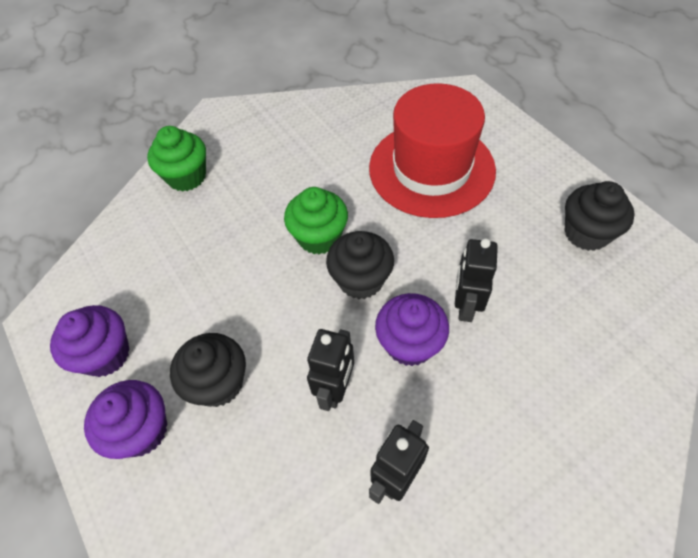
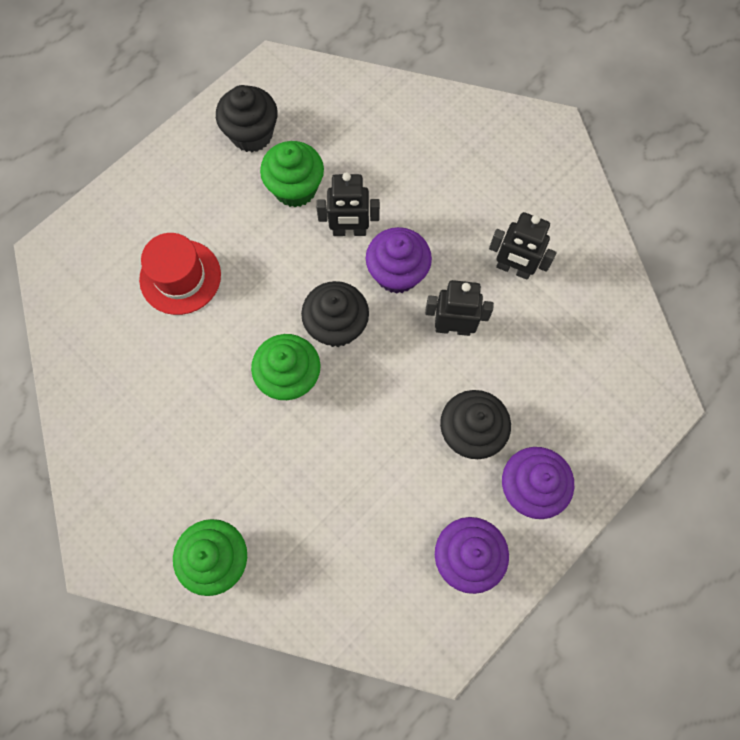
camera: 105 degrees left, 15 degrees up
red hat [369,83,496,218] -> red hat [139,233,221,315], size x0.58
none -> green cupcake [260,141,324,207]

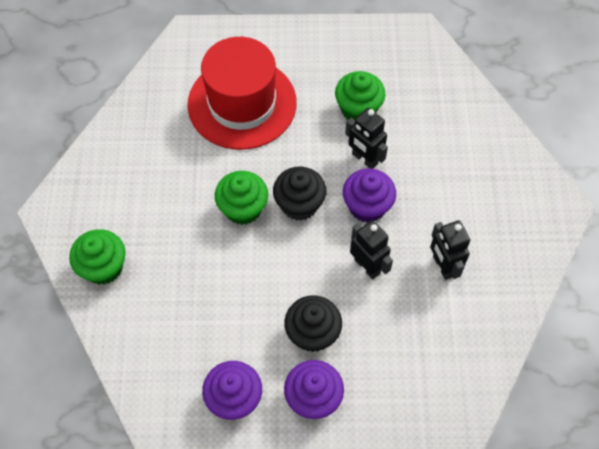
camera: 45 degrees right, 10 degrees down
red hat [139,233,221,315] -> red hat [187,37,297,150], size x1.73
black cupcake [216,85,278,152] -> none

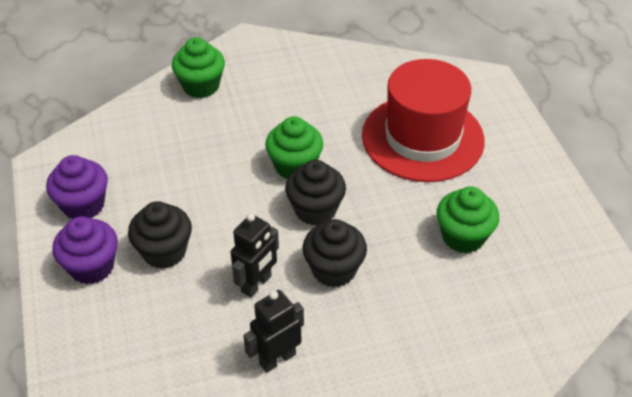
camera: 75 degrees right, 15 degrees down
purple cupcake [343,168,396,223] -> black cupcake [303,219,367,288]
black robot [345,108,388,169] -> none

